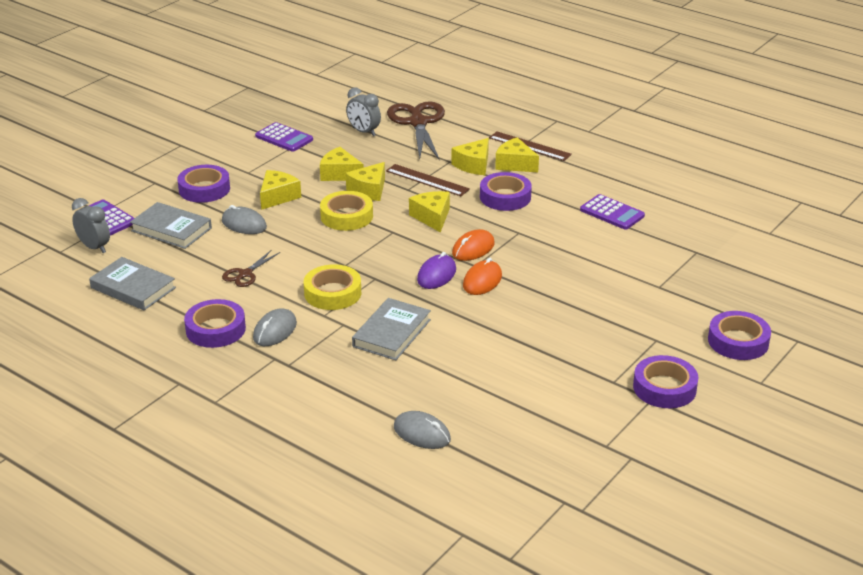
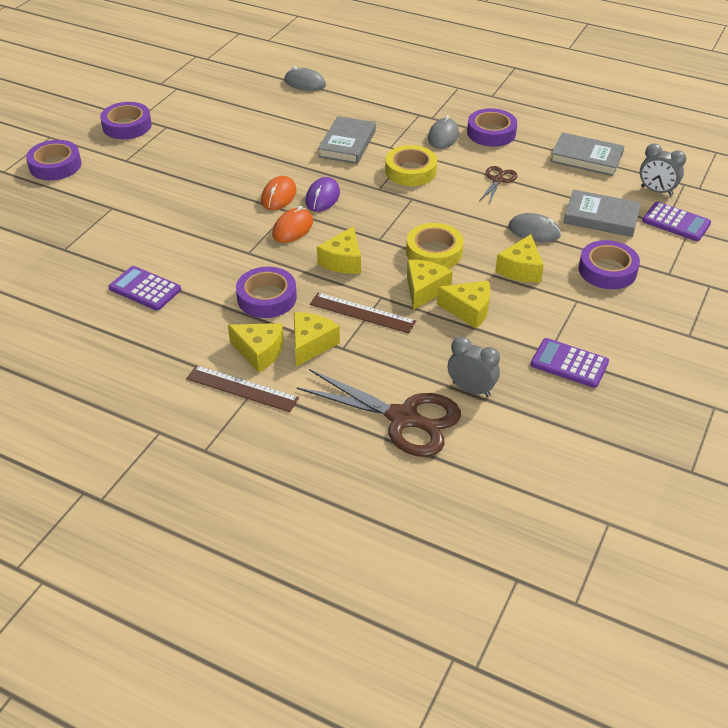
camera: 170 degrees right, 10 degrees up
brown scissors [387,101,445,160] -> brown scissors turned 45 degrees counterclockwise [296,369,461,457]
yellow cheese [409,191,450,233] -> yellow cheese turned 45 degrees clockwise [317,226,361,274]

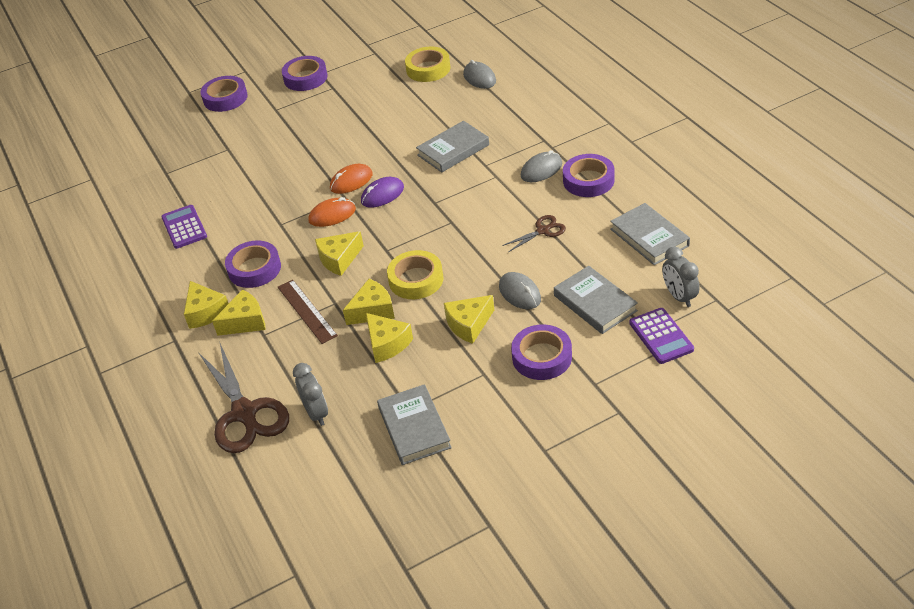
camera: 40 degrees right, 0 degrees up
brown ruler [186,365,299,412] -> none
yellow tape [385,145,437,186] -> yellow tape moved to [405,47,450,82]
purple calculator [531,338,609,388] -> grey book [377,384,452,465]

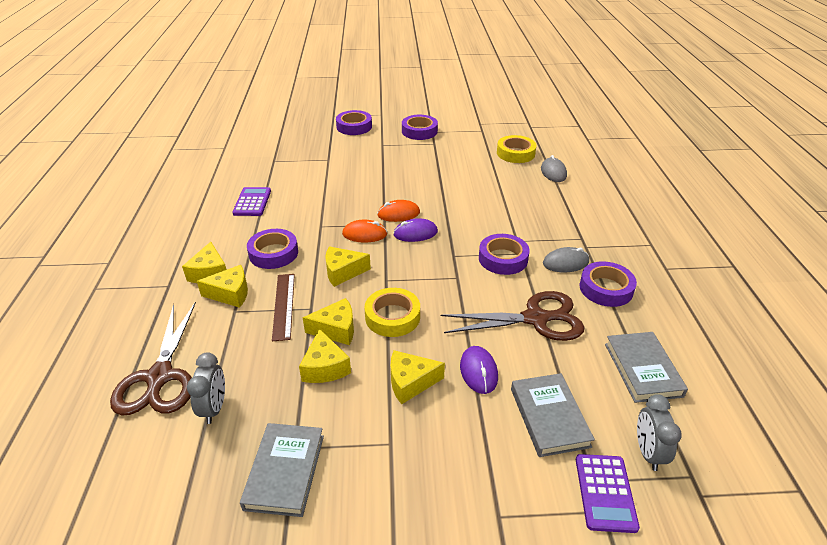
camera: 20 degrees right, 5 degrees down
grey book [416,121,489,173] -> none
grey mouse [499,272,541,309] -> purple mouse [460,346,498,394]
brown scissors [502,215,566,252] -> brown scissors [441,291,585,341], size x2.01
purple tape [511,324,572,380] -> purple tape moved to [479,234,530,275]

